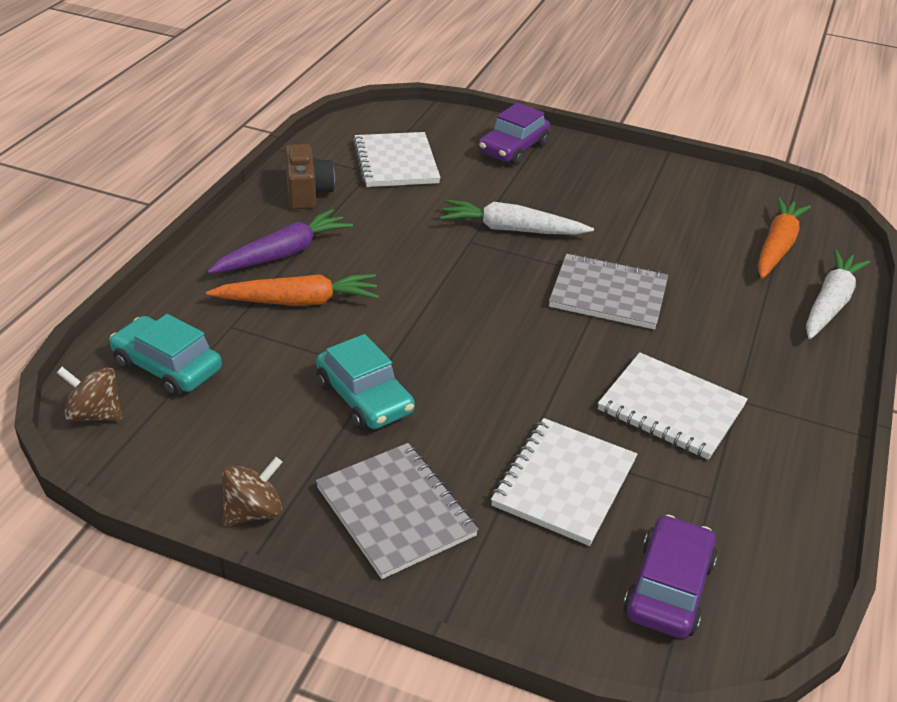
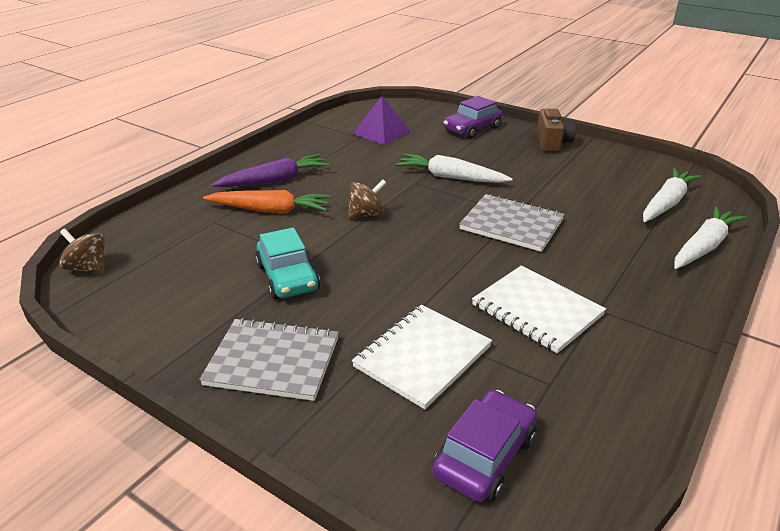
camera: 15 degrees right, 5 degrees down
turquoise car [110,314,222,397] -> none
brown spinning top [222,457,283,526] -> brown spinning top moved to [348,179,386,218]
brown camera [285,144,335,210] -> brown camera moved to [537,109,576,152]
grey notebook [316,443,479,579] -> grey notebook turned 60 degrees counterclockwise [199,318,339,401]
white notebook [353,132,441,187] -> purple pyramid [353,96,411,145]
orange carrot [758,197,811,279] -> white carrot [643,168,701,222]

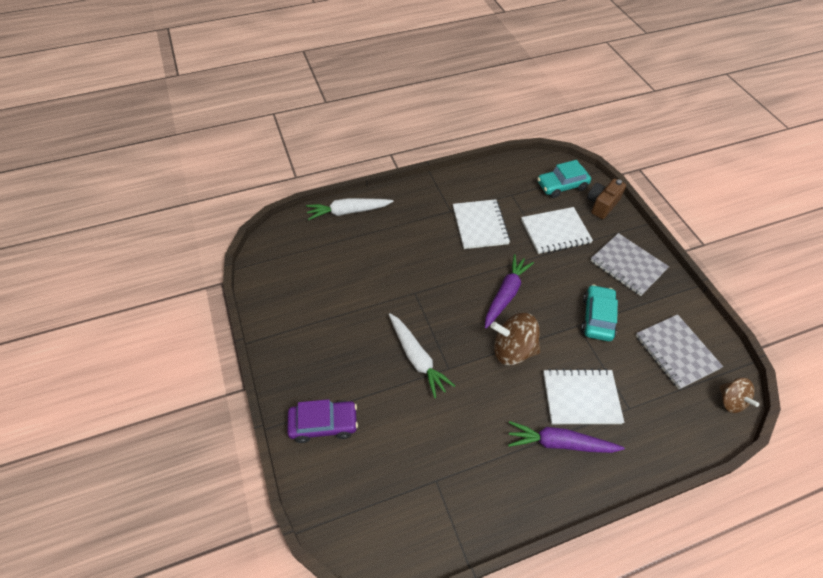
camera: 145 degrees left, 20 degrees up
orange carrot [203,190,331,213] -> white notebook [543,369,624,424]
brown spinning top [348,179,386,218] -> brown spinning top [491,313,540,365], size x1.59
purple pyramid [353,96,411,145] -> none
purple car [432,390,537,502] -> turquoise car [537,160,591,198]
grey notebook [459,194,564,252] -> grey notebook moved to [636,314,723,389]
brown camera [537,109,576,152] -> brown camera moved to [587,179,626,219]
white carrot [643,168,701,222] -> none
none -> purple carrot [485,254,534,329]

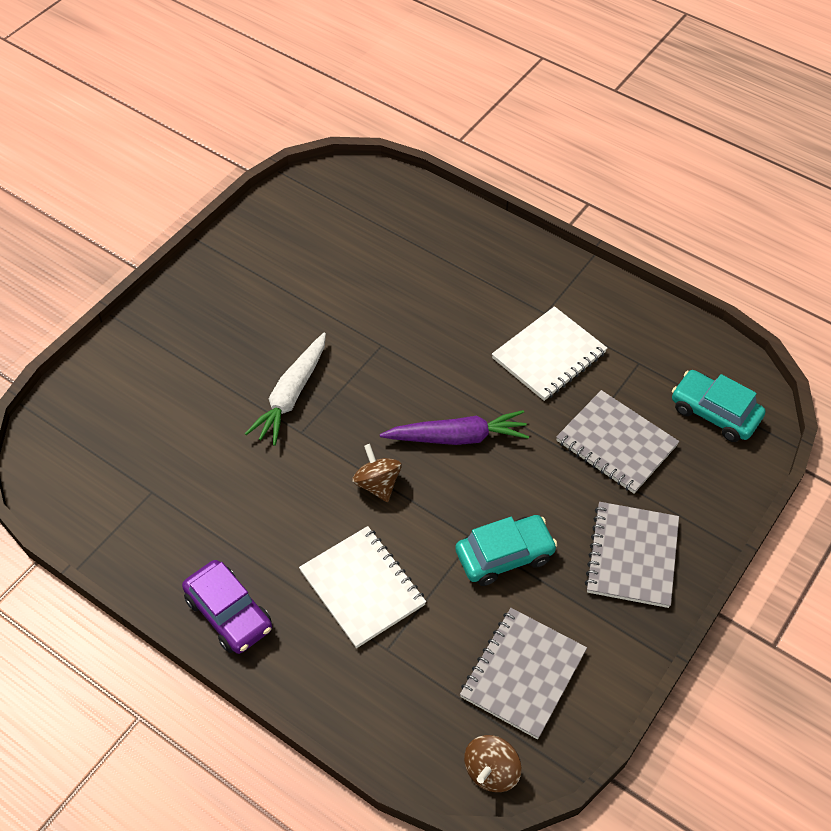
camera: 55 degrees right, 0 degrees up
purple car [287,399,358,443] -> purple car moved to [182,560,272,654]
white carrot [306,198,394,220] -> none
brown spinning top [491,313,540,365] -> brown spinning top [352,444,402,502], size x0.63
purple carrot [508,421,625,453] -> none
white notebook [521,207,593,254] -> grey notebook [556,390,679,493]
brown camera [587,179,626,219] -> none

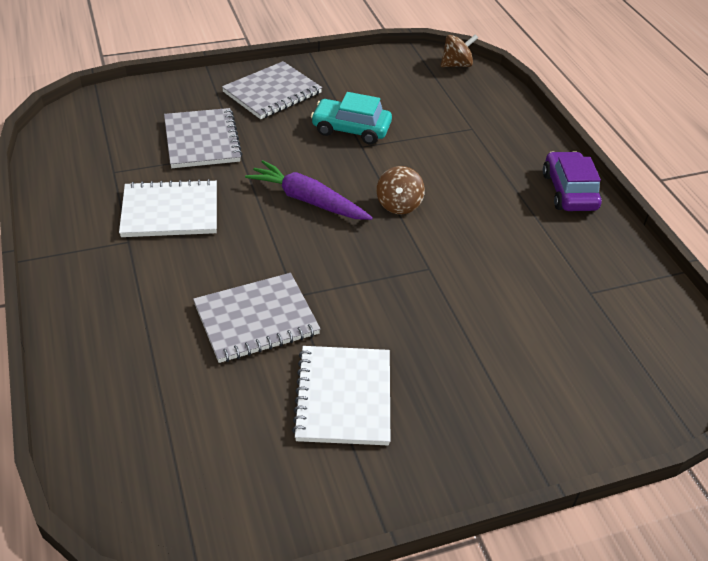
camera: 145 degrees left, 10 degrees down
white carrot [245,333,326,446] -> none
white notebook [299,526,426,648] -> white notebook moved to [292,346,390,445]
grey notebook [460,608,587,739] -> grey notebook moved to [193,273,321,363]
turquoise car [672,370,765,442] -> none

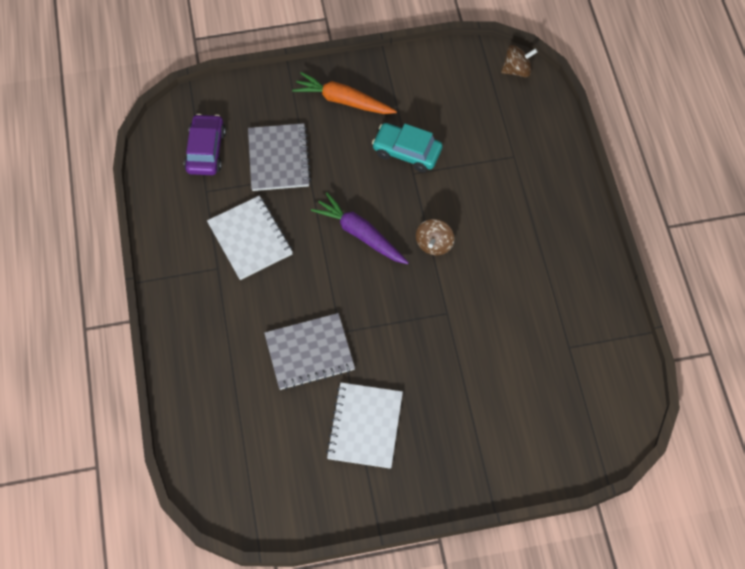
camera: 10 degrees right, 20 degrees up
white notebook [119,179,217,237] -> white notebook turned 60 degrees clockwise [207,196,293,280]
grey notebook [222,61,322,119] -> orange carrot [292,72,397,114]
purple car [543,151,602,211] -> purple car moved to [184,114,226,175]

